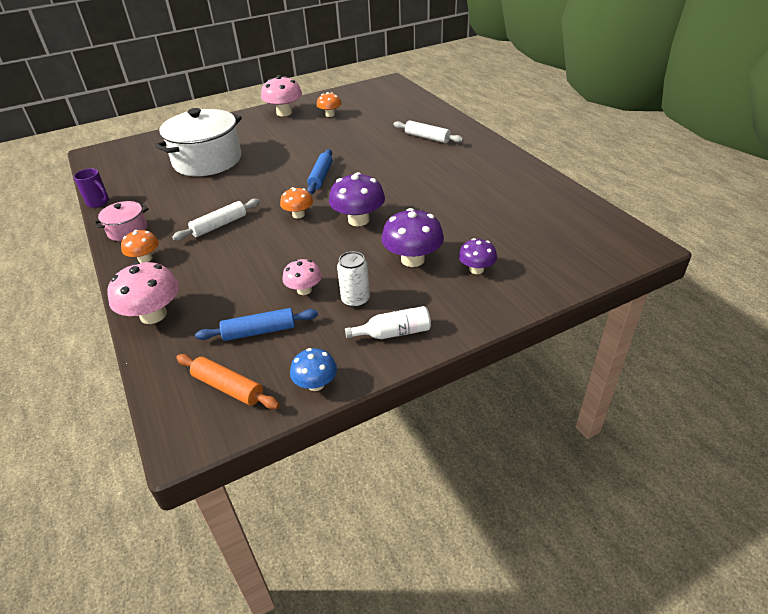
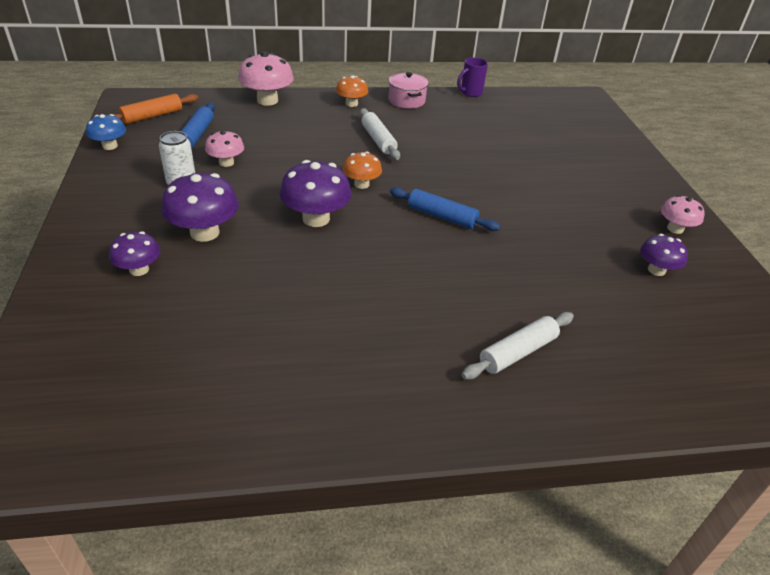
camera: 105 degrees right, 0 degrees up
white pot [154,108,242,176] -> none
pink mushroom [261,75,302,116] -> pink mushroom [661,195,705,234], size x0.60
orange mushroom [316,92,341,117] -> purple mushroom [640,234,688,276]
white bottle [345,306,431,339] -> none

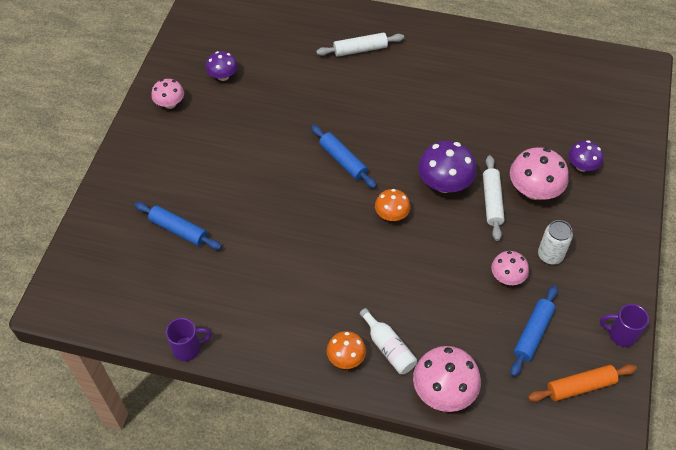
camera: 155 degrees left, 15 degrees up
blue mushroom [86,114,126,150] -> purple mug [600,304,649,347]
purple mushroom [161,172,239,242] -> pink mushroom [510,147,569,200]
white rolling pin [360,108,400,160] -> white rolling pin moved to [483,155,505,241]
pink pot [389,72,428,109] -> none
none -> blue rolling pin [135,202,222,250]
none -> white bottle [360,308,417,374]

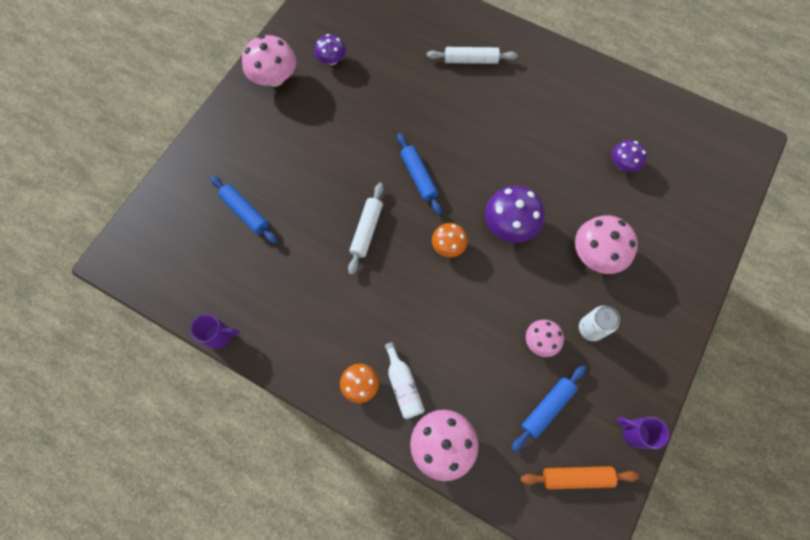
camera: 15 degrees right, 15 degrees up
pink mushroom [151,79,184,109] -> pink mushroom [242,35,296,87], size x1.65
white rolling pin [483,155,505,241] -> white rolling pin moved to [348,183,384,275]
purple mushroom [568,140,603,172] -> purple mushroom moved to [612,140,647,172]

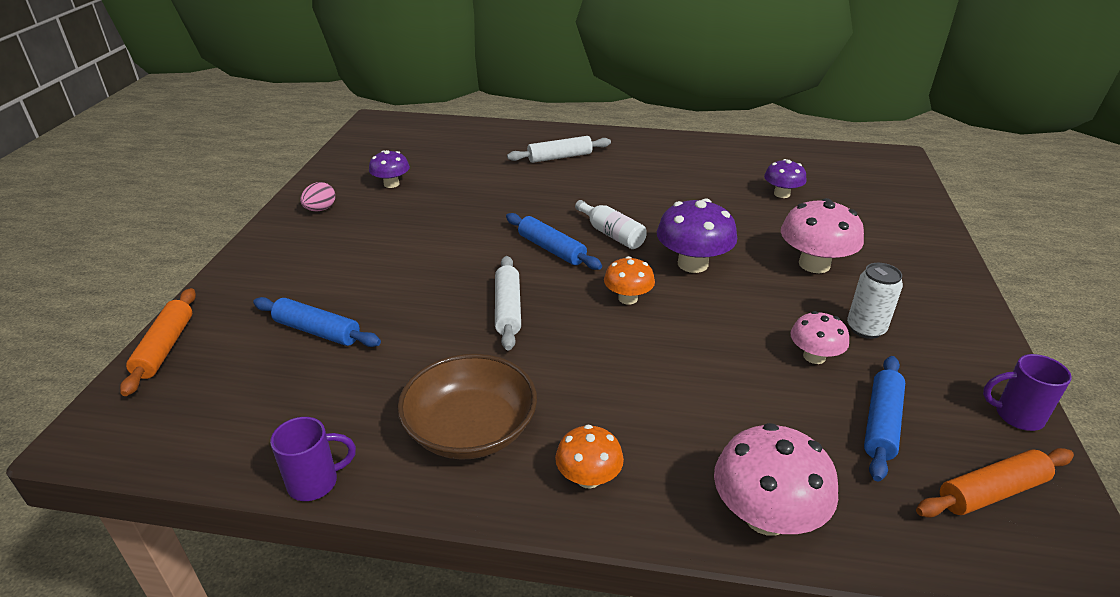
camera: 20 degrees left, 35 degrees down
pink mushroom [242,35,296,87] -> pink egg [300,182,335,211]
white bottle [385,342,425,419] -> white bottle moved to [575,200,647,249]
none -> orange rolling pin [120,288,196,396]
none -> brown bowl [397,354,537,460]

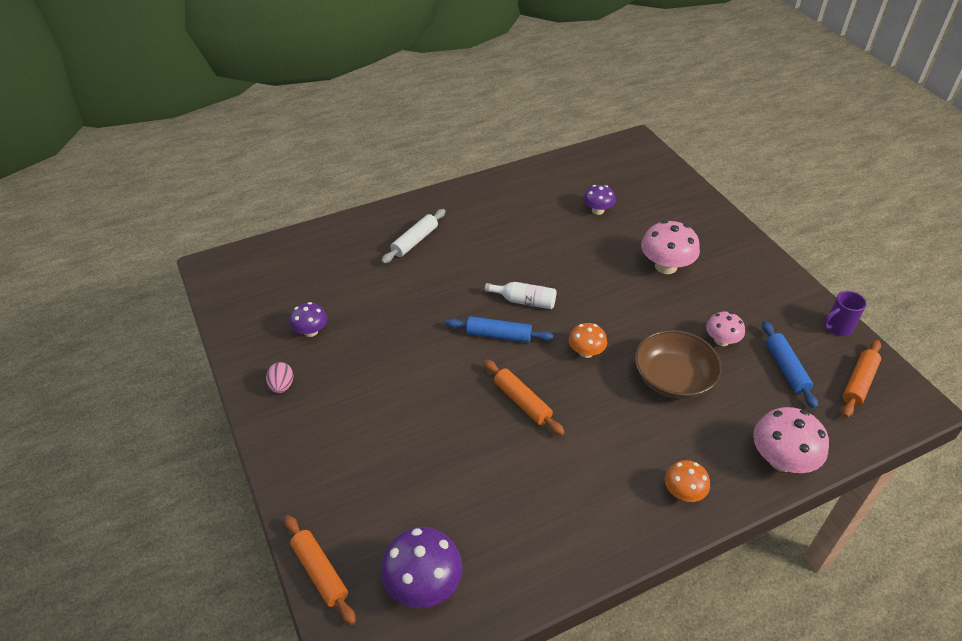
camera: 35 degrees left, 10 degrees up
blue rolling pin [253,297,381,347] -> none
purple mug [270,417,356,501] -> none
brown bowl [397,354,537,460] -> brown bowl moved to [635,330,722,399]
white rolling pin [495,256,521,350] -> orange rolling pin [484,360,565,436]
purple mushroom [657,198,737,273] -> purple mushroom moved to [381,527,463,608]
white can [847,263,903,339] -> none

